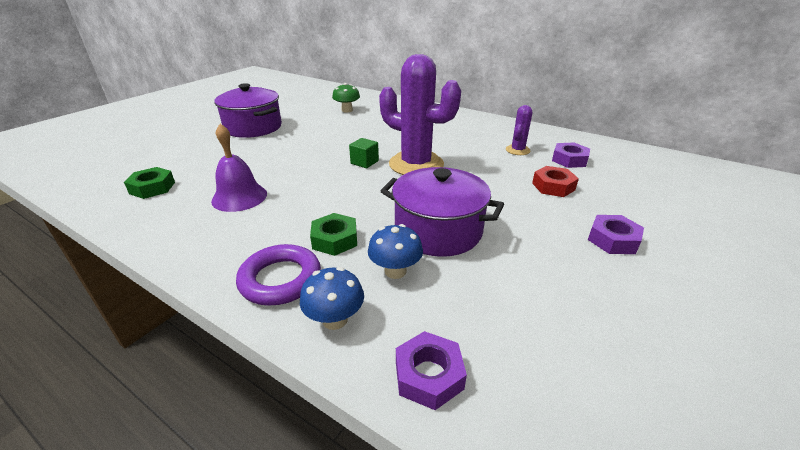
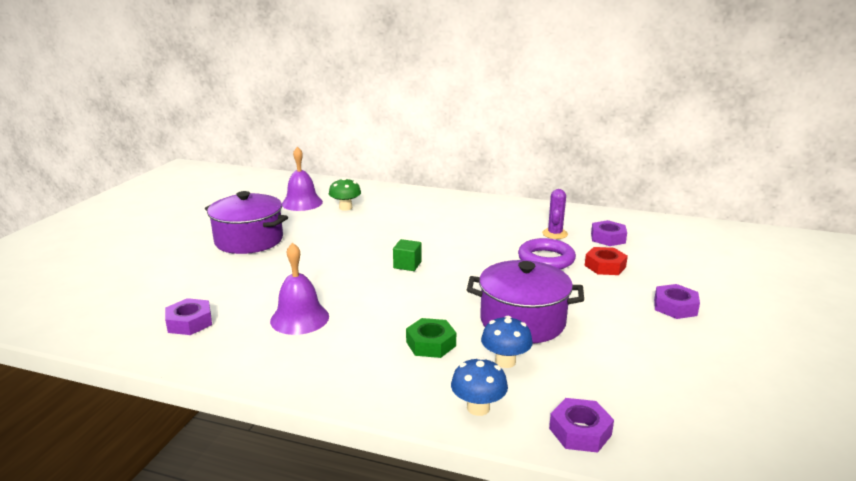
camera: 15 degrees left, 10 degrees down
green nut [124,167,175,199] -> purple nut [165,298,212,335]
purple ring [236,244,321,306] -> purple ring moved to [518,238,576,269]
purple cactus [379,54,461,175] -> none
none -> purple bell [282,147,323,211]

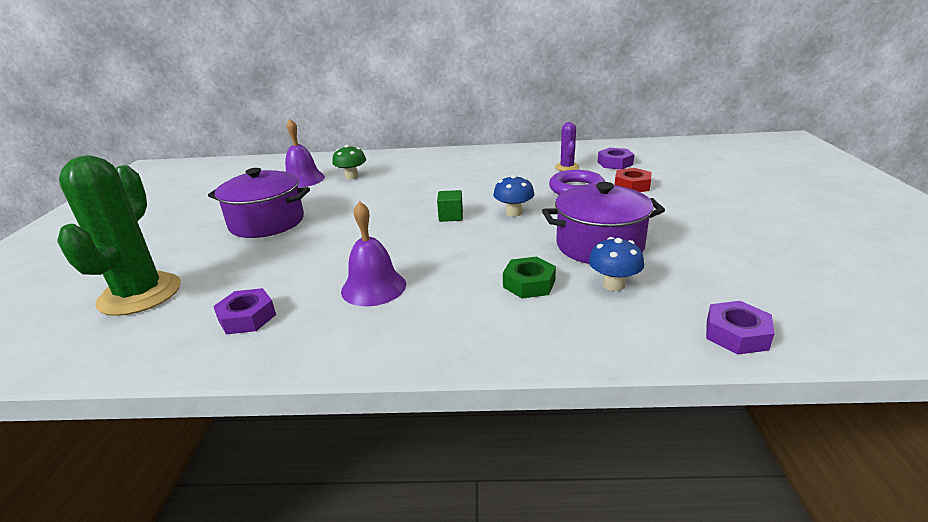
camera: 15 degrees left, 5 degrees up
blue mushroom [451,357,508,416] -> blue mushroom moved to [493,175,534,217]
purple nut [654,284,700,319] -> none
none -> green cactus [57,155,181,316]

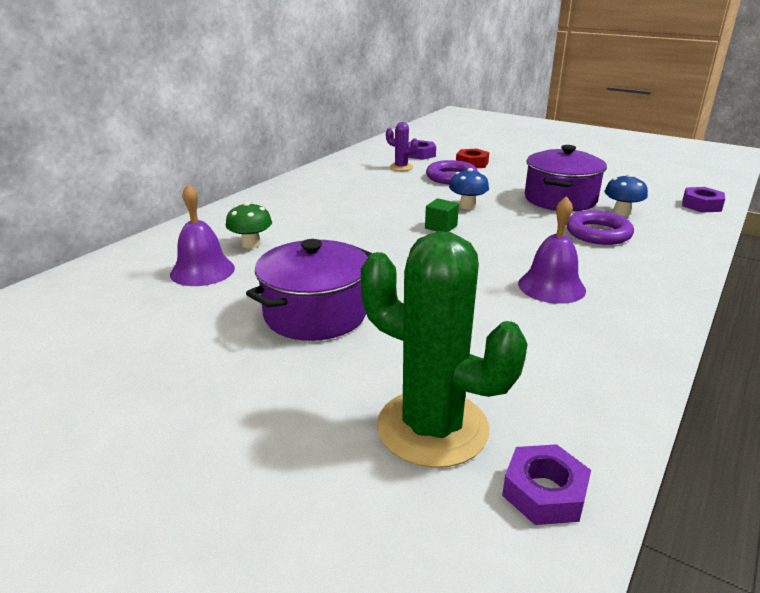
camera: 60 degrees left, 0 degrees up
purple nut [213,288,276,334] -> purple nut moved to [502,444,591,525]
green nut [503,257,556,299] -> purple ring [567,210,634,245]

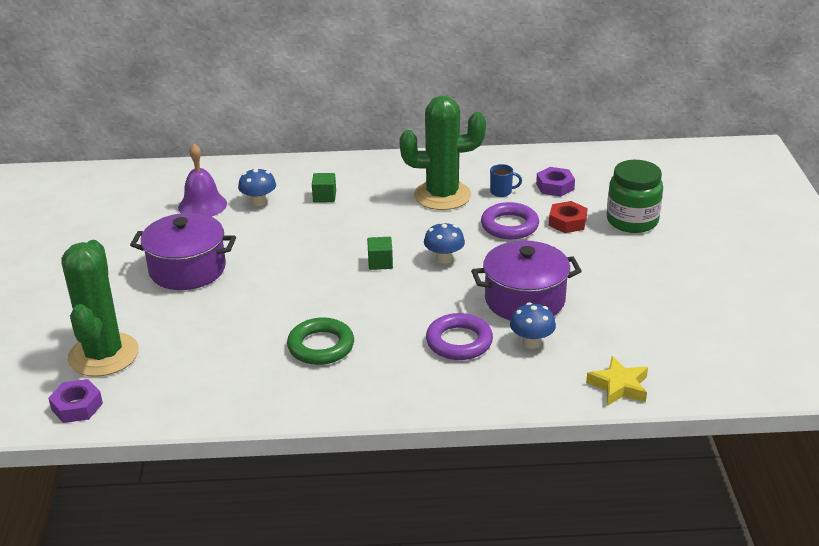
camera: 55 degrees right, 5 degrees up
green mushroom [226,202,272,249] -> blue mushroom [238,168,276,206]
purple cactus [386,122,418,171] -> blue mug [490,164,522,197]
purple bell [518,196,586,304] -> green ring [287,317,354,365]
purple nut [682,187,725,213] -> yellow star [586,356,648,406]
none -> green cube [312,173,336,202]
none -> green cactus [399,96,486,210]
none -> green jar [607,160,663,233]

